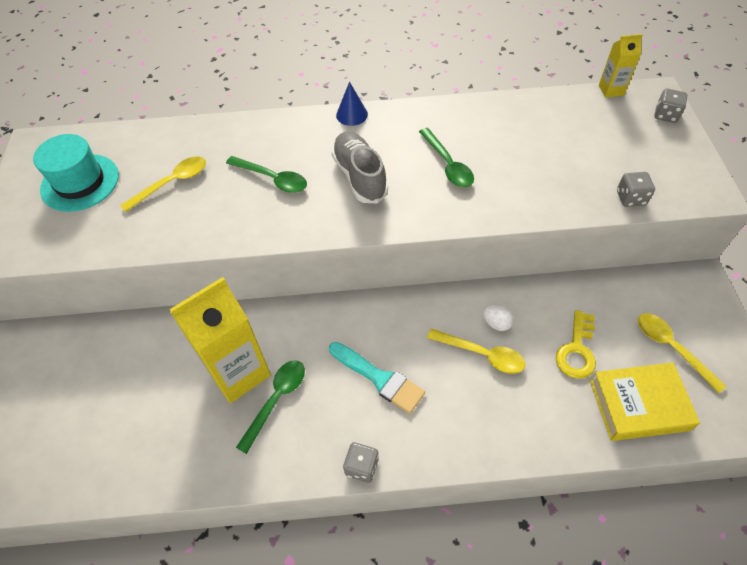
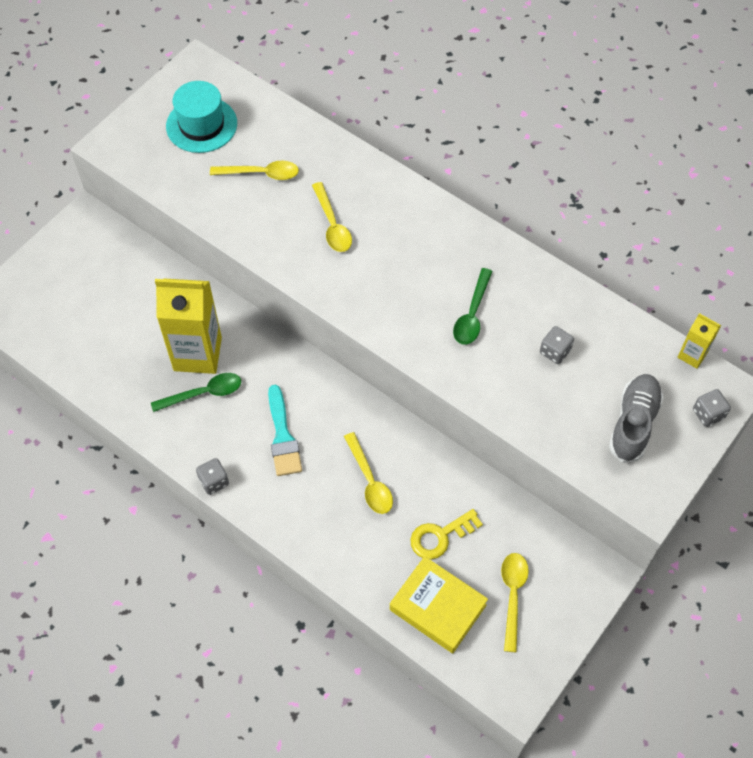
camera: 40 degrees right, 5 degrees up
green spoon [226,156,307,193] -> yellow spoon [312,182,352,252]
grey shoe [331,131,388,203] -> grey shoe moved to [609,374,664,463]
blue cone [336,82,368,126] -> none
white egg [483,305,514,331] -> none
grey dice [617,172,655,207] -> grey dice moved to [540,326,574,364]

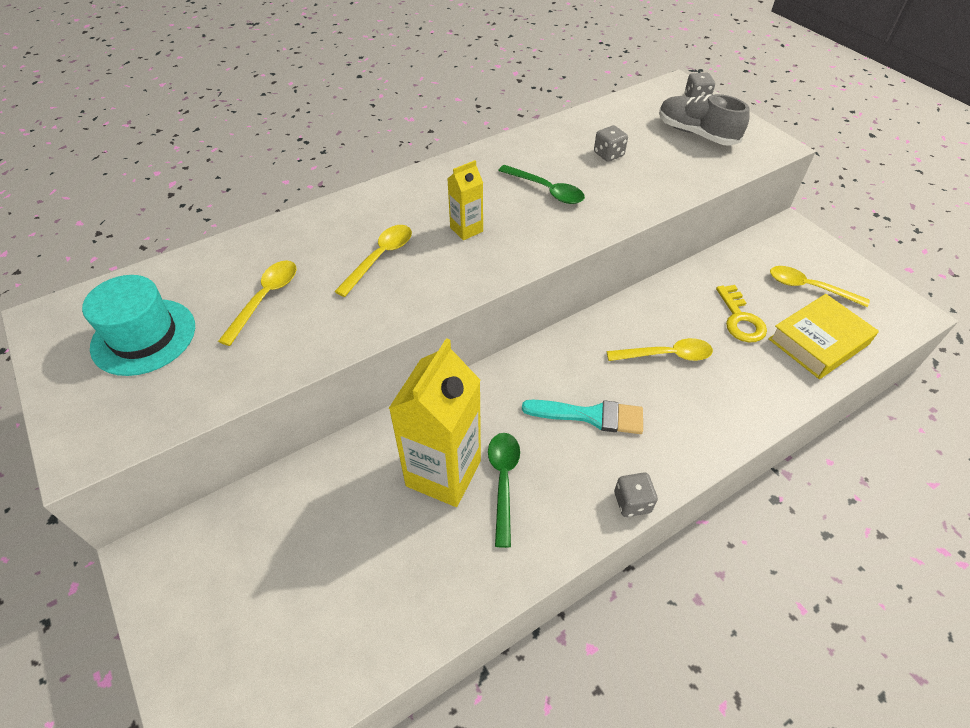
camera: 70 degrees left, 10 degrees down
yellow spoon [312,182,352,252] -> yellow spoon turned 60 degrees counterclockwise [334,225,412,297]
yellow carton [678,313,721,369] -> yellow carton moved to [448,160,483,240]

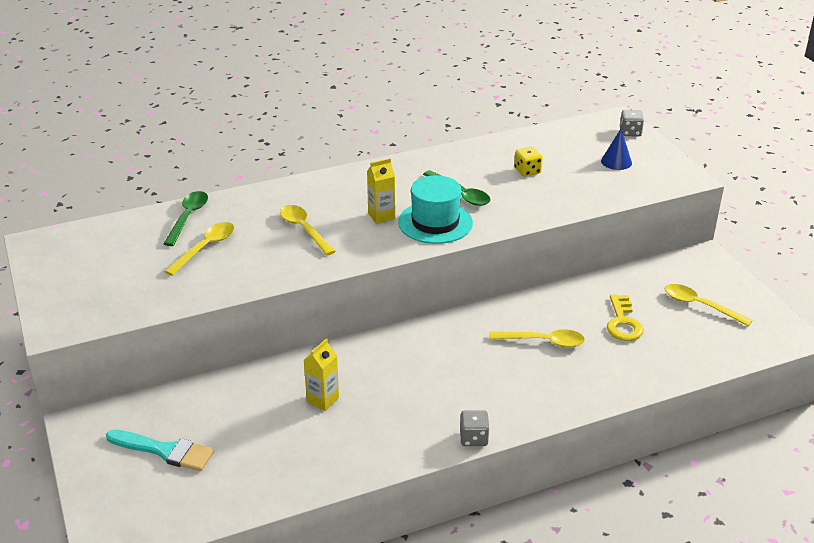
camera: 10 degrees right, 15 degrees down
turquoise hat [82,275,195,376] -> turquoise hat moved to [398,175,473,244]
yellow spoon [334,225,412,297] -> yellow spoon turned 75 degrees counterclockwise [280,205,336,255]
yellow carton [389,338,481,507] -> yellow carton [304,338,339,411], size x0.49
green spoon [488,433,520,548] -> green spoon moved to [164,191,208,246]
turquoise brush [522,400,643,434] -> turquoise brush moved to [106,430,214,471]
grey dice [594,125,628,162] -> yellow dice [514,146,543,177]
grey shoe [659,94,750,146] -> blue cone [601,129,632,170]
yellow book [768,294,879,379] -> none

